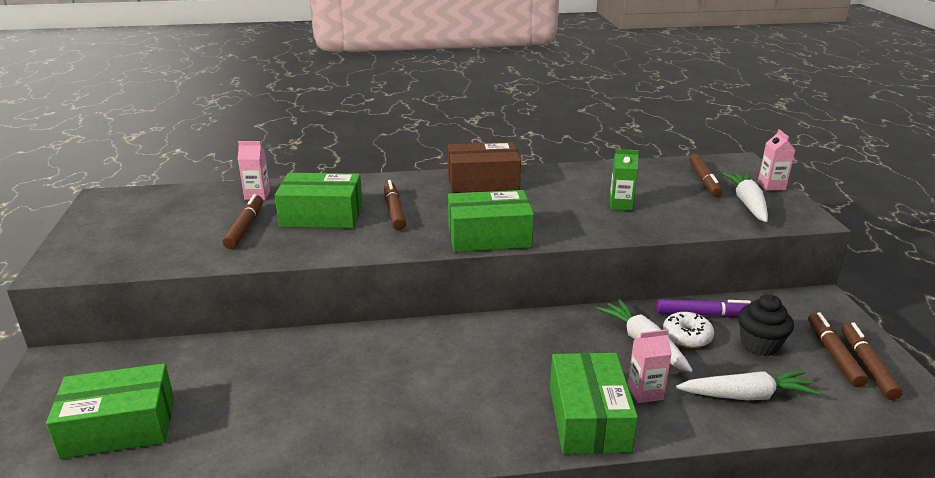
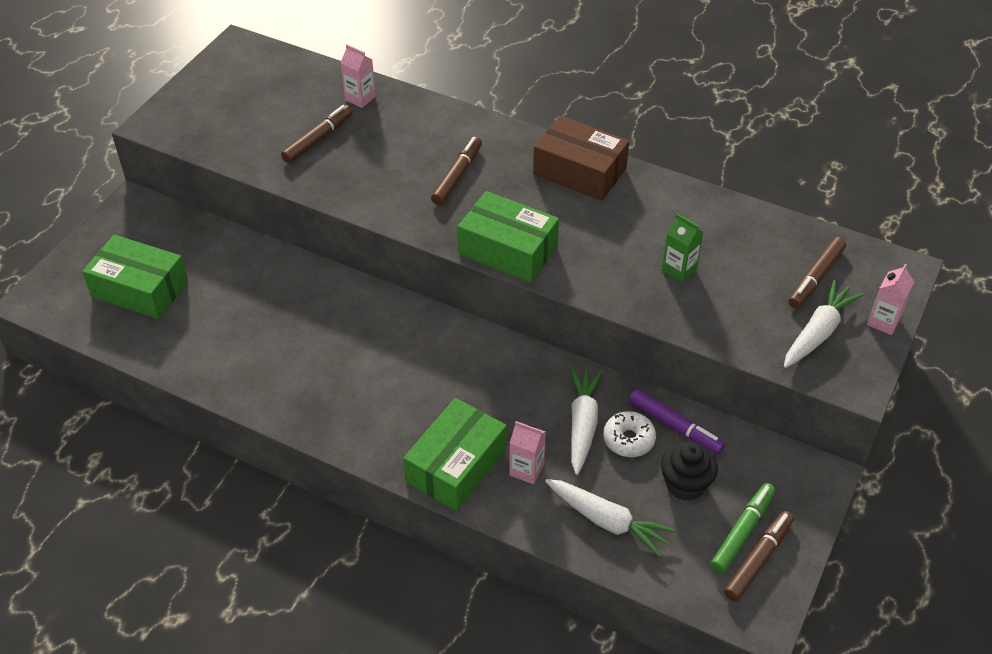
camera: 35 degrees right, 20 degrees up
green box [275,173,363,228] -> none
brown marker [808,312,868,387] -> green marker [710,483,775,574]

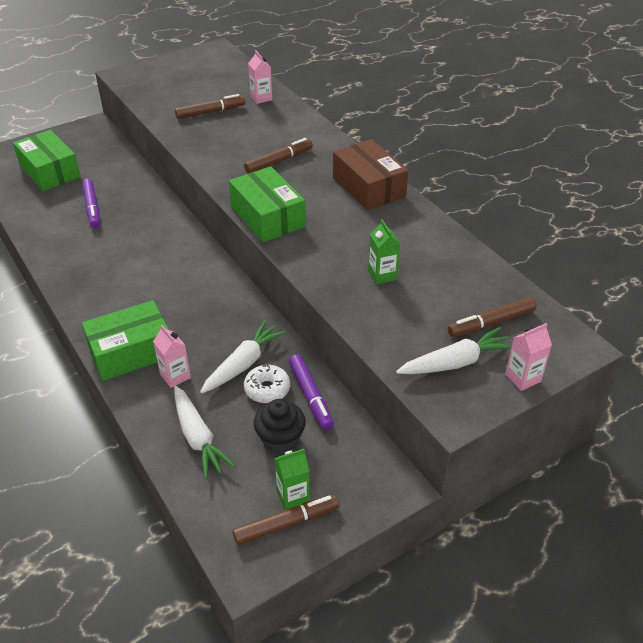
camera: 30 degrees right, 5 degrees down
green marker [710,483,775,574] -> green carton [274,449,310,510]
none -> purple marker [82,179,100,228]

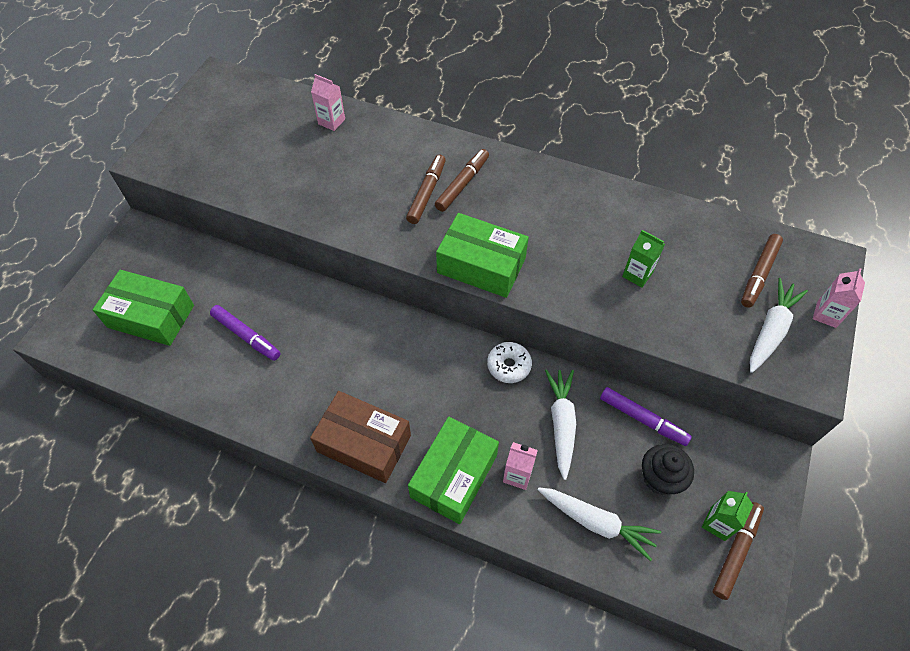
camera: 35 degrees left, 15 degrees up
brown marker [175,94,245,119] -> brown marker moved to [435,149,489,212]
white donut [244,364,290,403] -> white donut moved to [487,342,532,383]
brown box [333,139,408,210] -> brown box moved to [310,391,411,483]

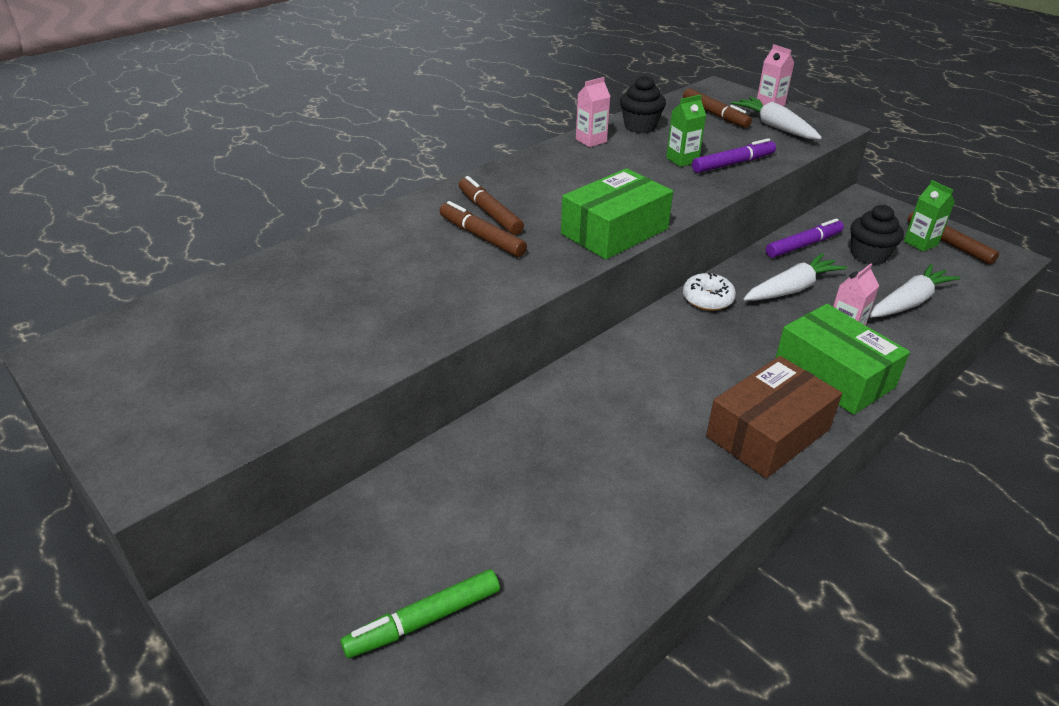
camera: 65 degrees left, 20 degrees down
green box [93,270,194,346] -> green marker [340,569,500,658]
purple marker [210,305,281,361] -> purple marker moved to [692,138,776,173]
pink carton [311,74,345,131] -> pink carton moved to [576,77,611,147]
white carrot [545,369,576,480] -> white carrot turned 120 degrees clockwise [744,253,847,301]
none -> black cupcake [620,75,666,133]

